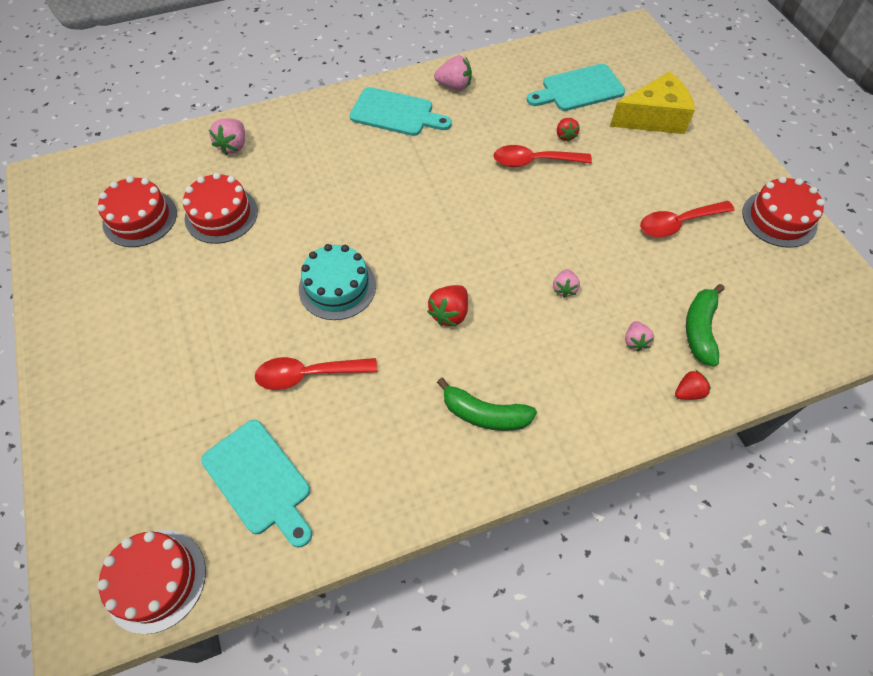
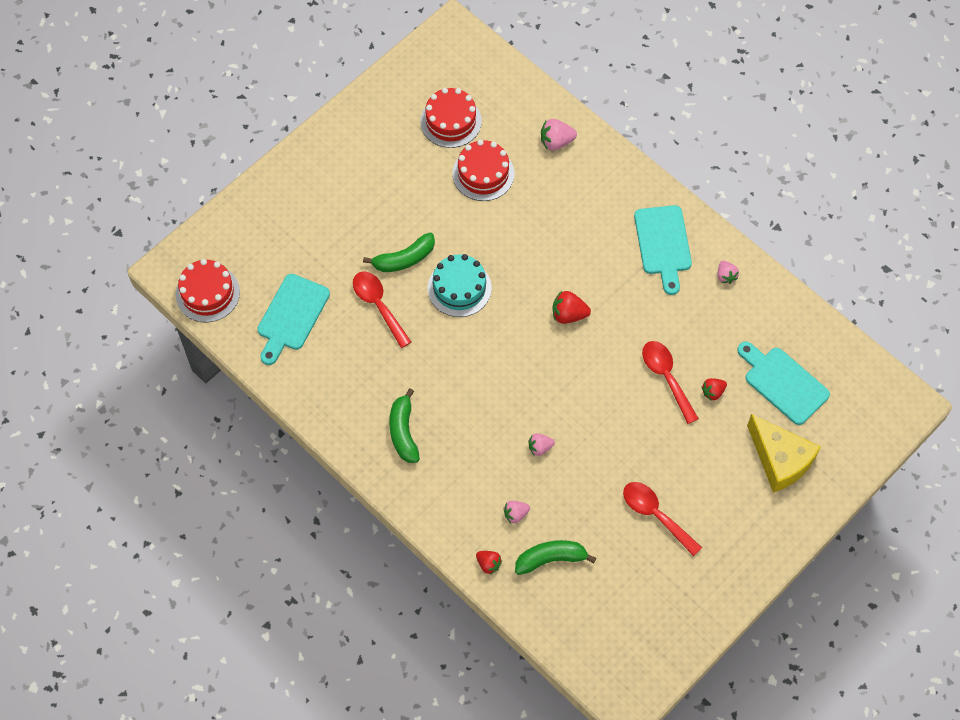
camera: 65 degrees right, 5 degrees up
red strawberry [427,285,468,327] -> red strawberry moved to [552,291,591,324]
pink strawberry [434,55,472,91] -> pink strawberry [718,261,739,284], size x0.66
red cake [742,176,825,248] -> none
none -> green banana [363,233,435,272]

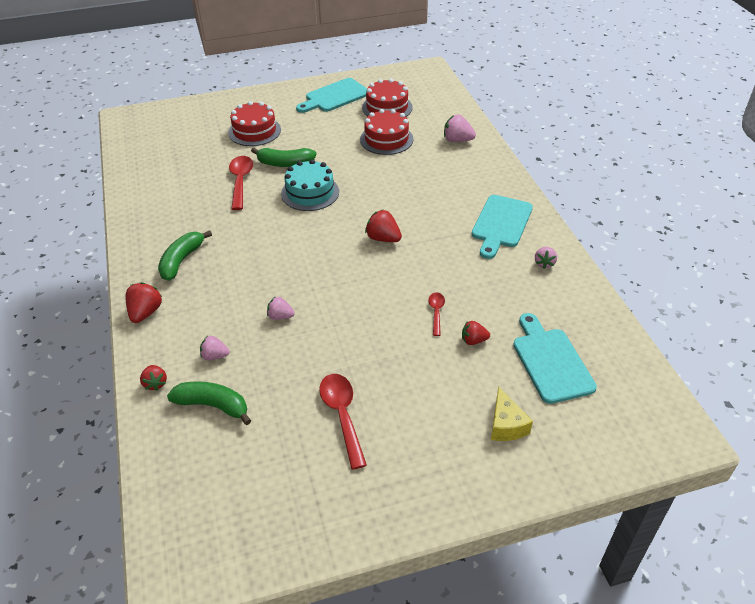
camera: 30 degrees right, 20 degrees down
red cake [176,259,240,322] -> red cake moved to [228,101,281,146]
turquoise cutting board [257,274,330,365] -> turquoise cutting board moved to [296,78,367,113]
red spoon [642,341,699,424] -> red spoon [428,292,445,336], size x0.57
yellow cheese [747,414,821,493] -> yellow cheese [491,387,533,441], size x0.58
none -> red strawberry [125,282,162,323]

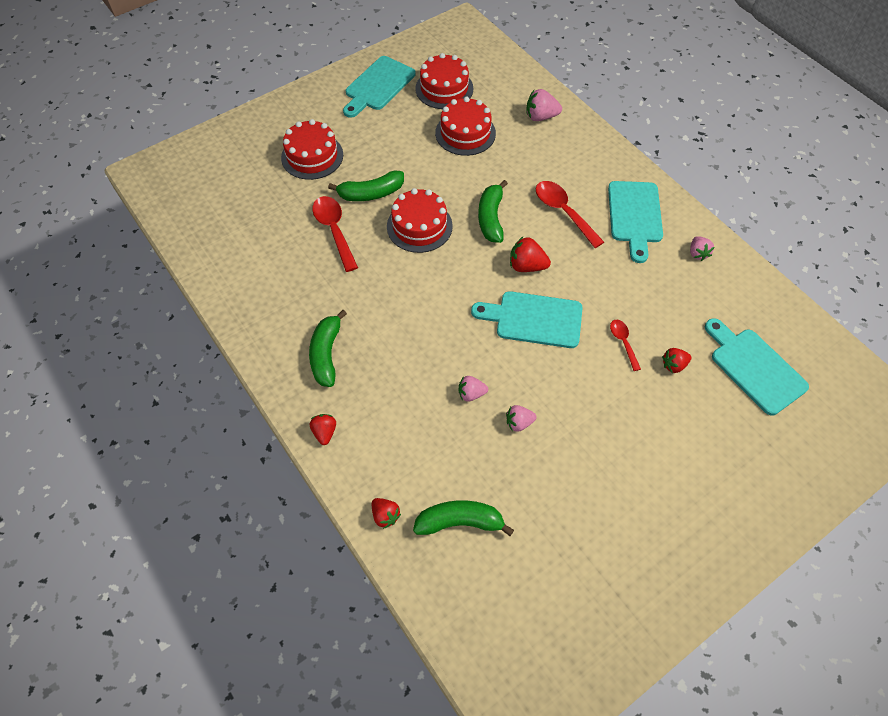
camera: 20 degrees left, 15 degrees up
red strawberry [125,282,162,323] -> red strawberry [310,414,336,445], size x0.66
pink strawberry [200,336,230,360] -> pink strawberry moved to [506,405,537,432]
turquoise cake [281,159,339,211] -> red cake [387,188,453,253]
red spoon [319,374,367,469] -> red spoon moved to [536,181,604,248]
yellow cheese [491,387,533,441] -> none
none -> turquoise cutting board [471,291,583,348]
none -> green banana [478,180,508,243]

